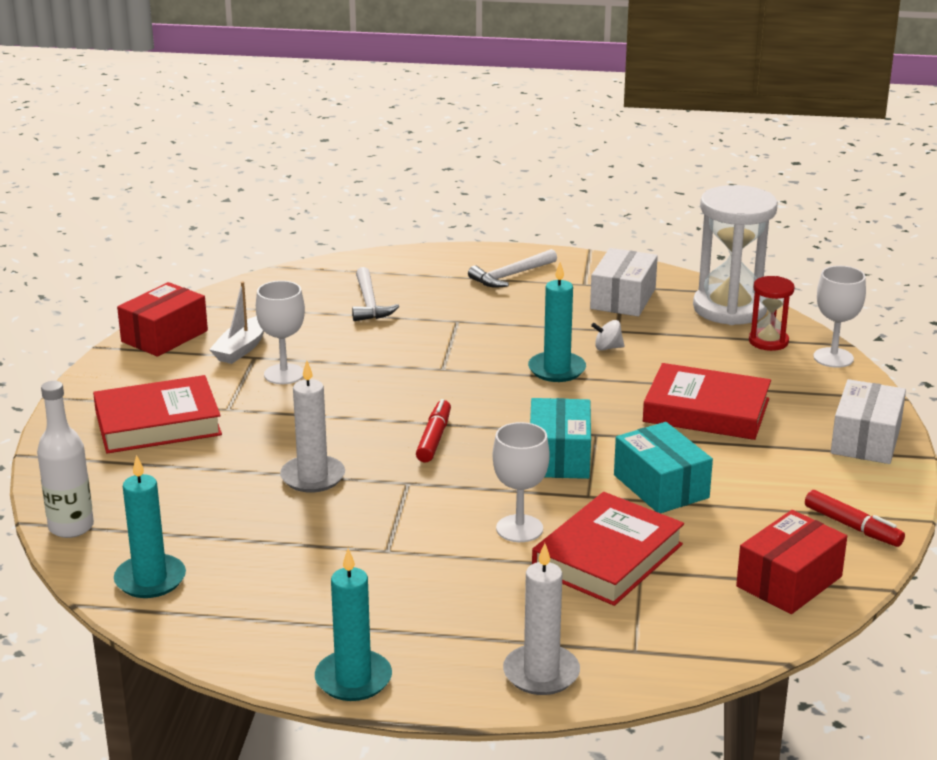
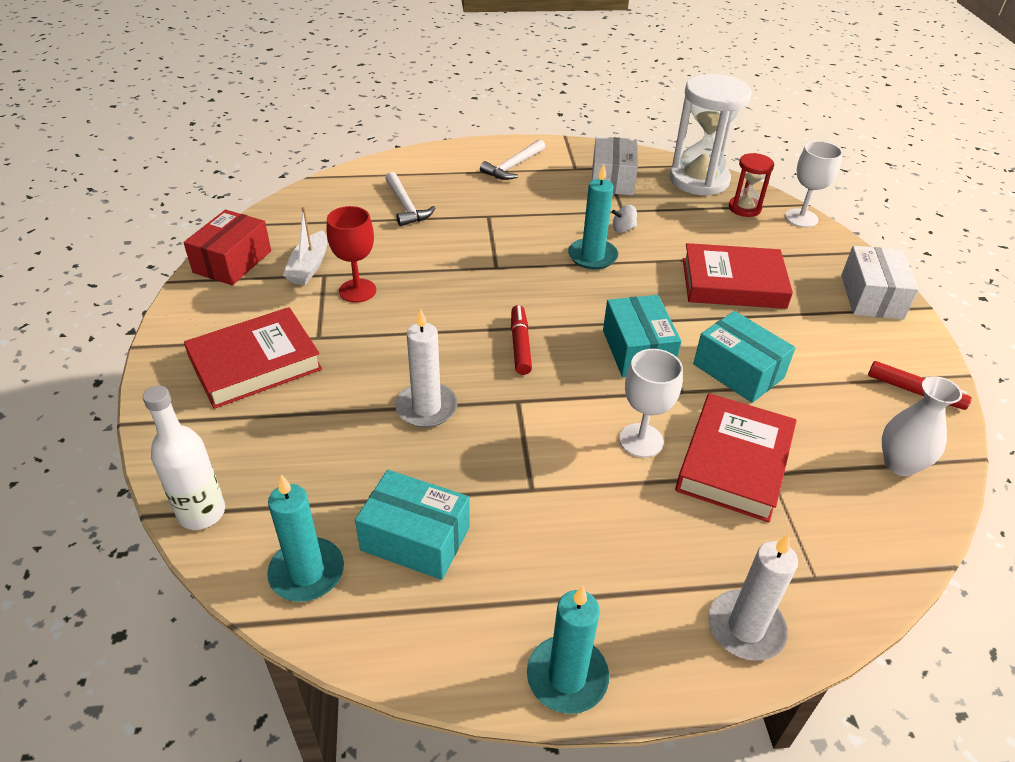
camera: 15 degrees left, 15 degrees up
white goblet [256,281,305,384] -> red goblet [327,206,376,303]
red box [736,510,847,614] -> white vase [882,376,962,476]
none -> turquoise box [355,470,470,580]

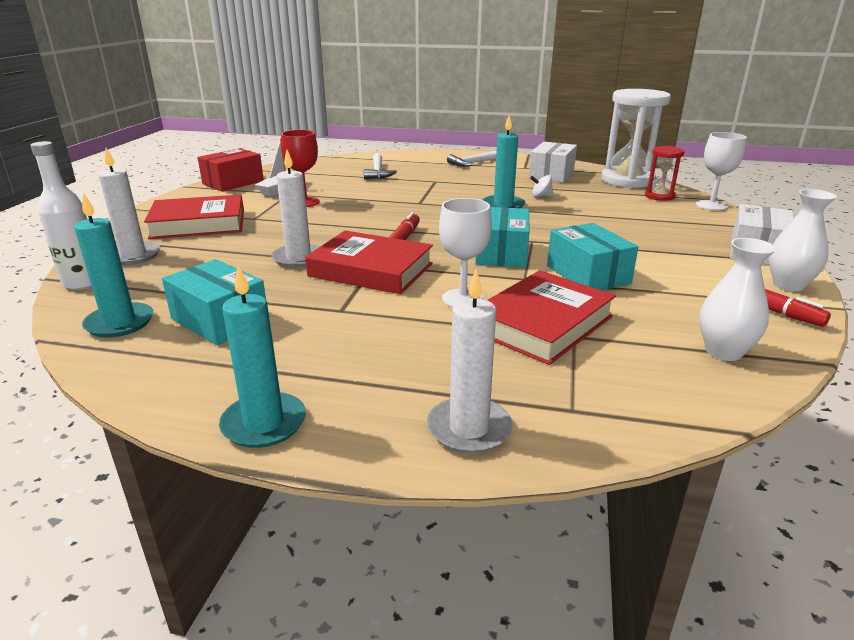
camera: 20 degrees right, 15 degrees down
red book [683,243,793,309] -> red book moved to [305,230,433,294]
none -> white candle [98,148,160,265]
none -> white vase [769,189,837,292]

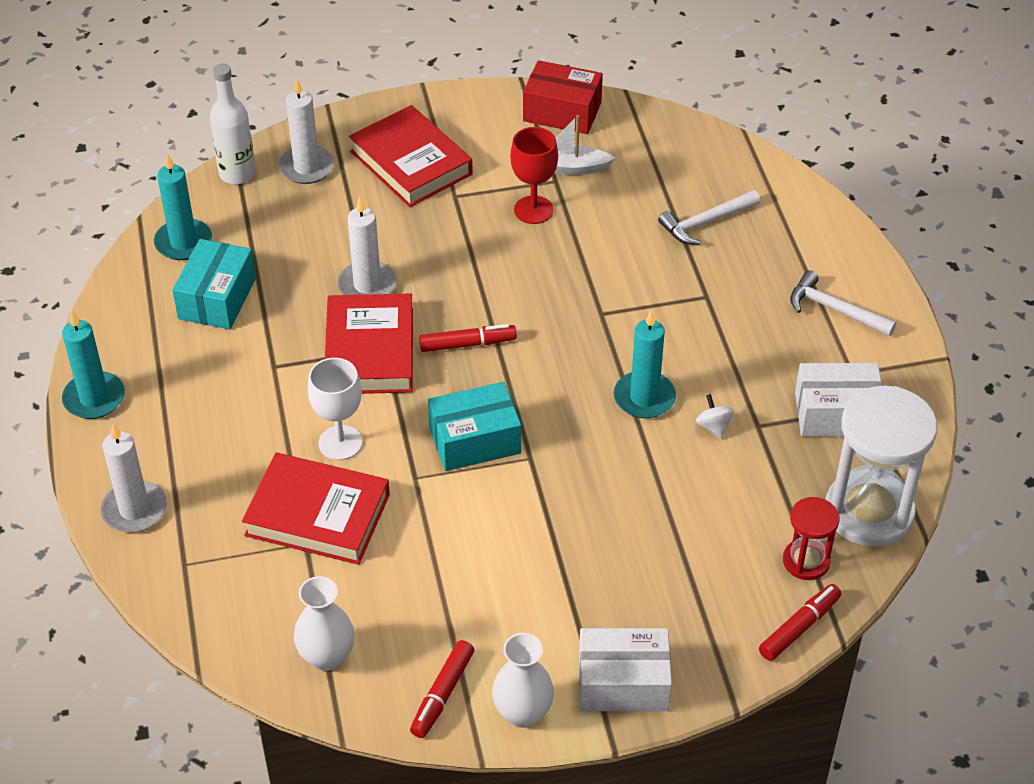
camera: 65 degrees right, 20 degrees up
turquoise box [547,223,638,290] -> none
white goblet [696,132,746,211] -> red marker [759,584,842,661]

